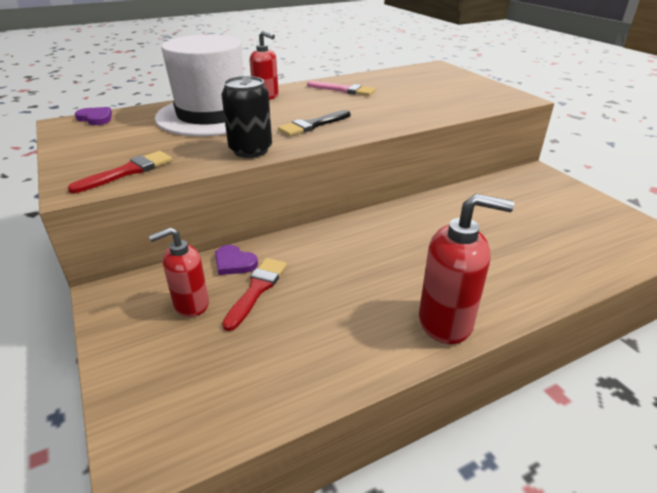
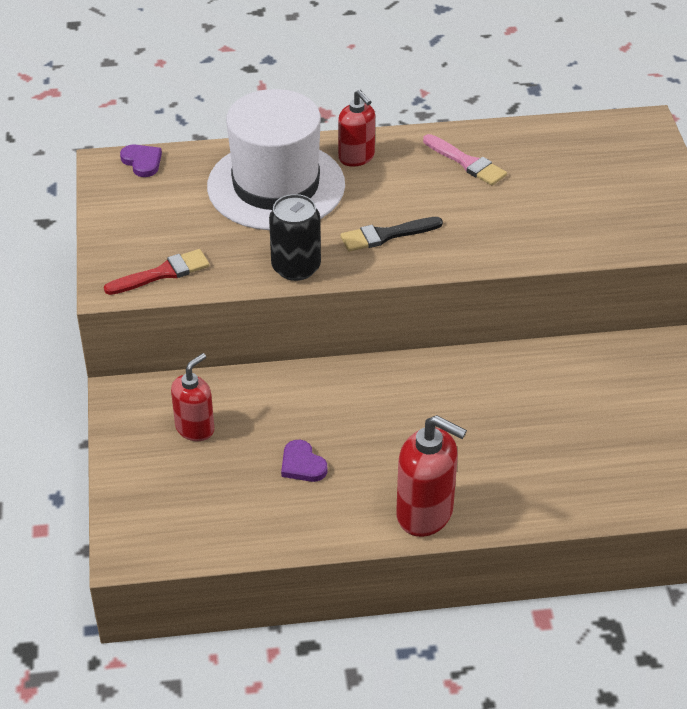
camera: 20 degrees right, 10 degrees up
red soap dispenser [149,227,209,317] -> red soap dispenser turned 135 degrees clockwise [171,353,214,441]
purple heart [215,245,258,275] -> purple heart moved to [281,440,327,482]
red brush [222,258,287,331] -> none

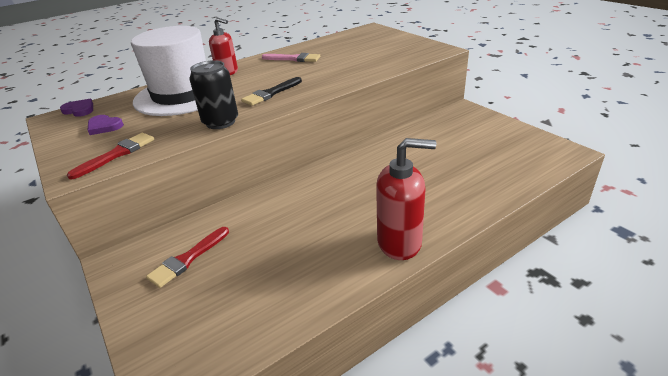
camera: 25 degrees left, 10 degrees down
red soap dispenser [171,353,214,441] -> red brush [146,227,229,288]
purple heart [281,440,327,482] -> purple heart moved to [88,115,124,135]

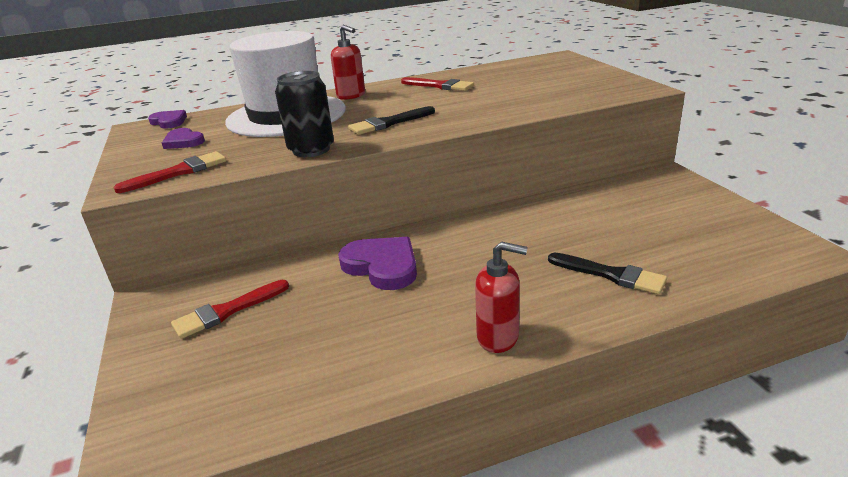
camera: 15 degrees right, 5 degrees down
pink brush [262,53,320,62] -> red brush [401,77,474,91]
red soap dispenser [376,138,436,260] -> red soap dispenser [475,241,528,353], size x0.66
none -> purple heart [338,237,417,290]
none -> black brush [548,253,667,294]

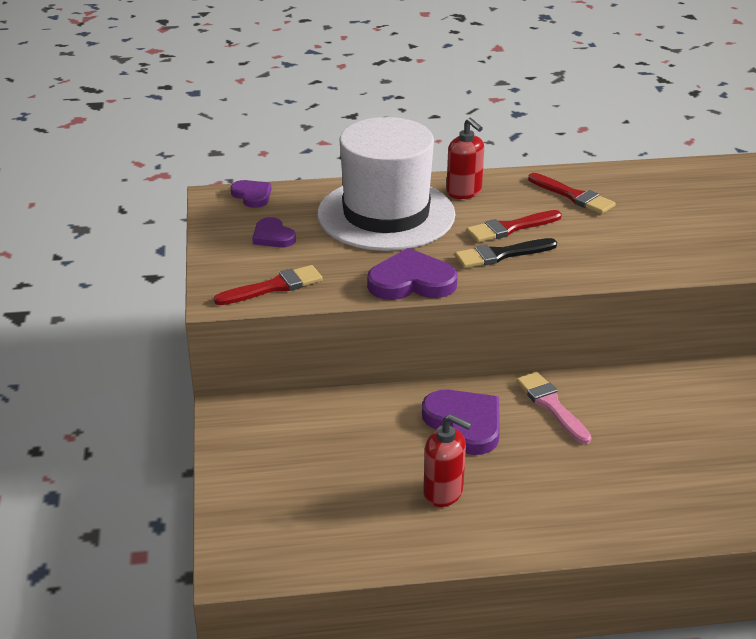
camera: 10 degrees right, 5 degrees up
red brush [171,280,289,339] -> red brush moved to [466,210,562,242]
black can [275,71,334,157] -> purple heart [367,248,458,300]
red soap dispenser [475,241,528,353] -> red soap dispenser moved to [423,414,472,507]
black brush [548,253,667,294] -> none
none -> pink brush [516,372,592,444]

